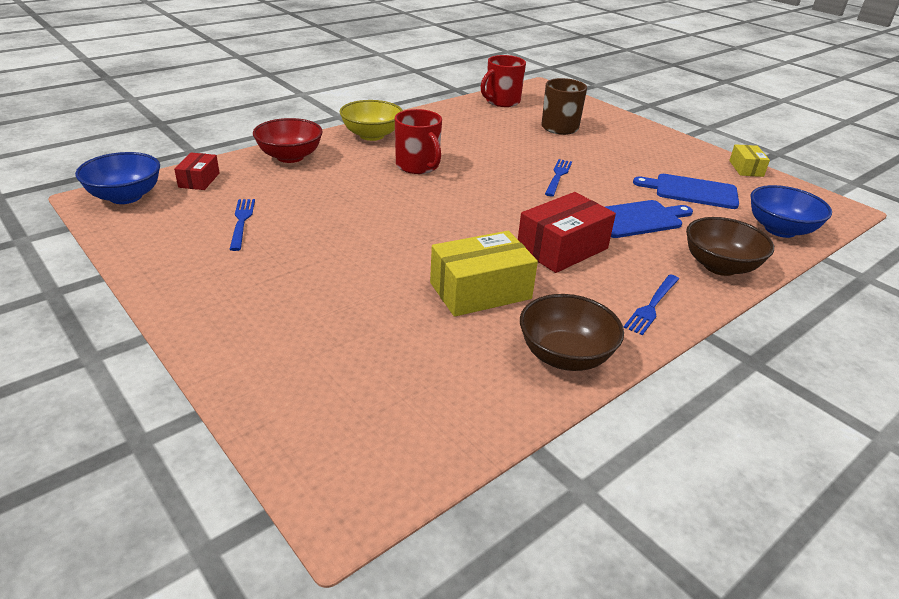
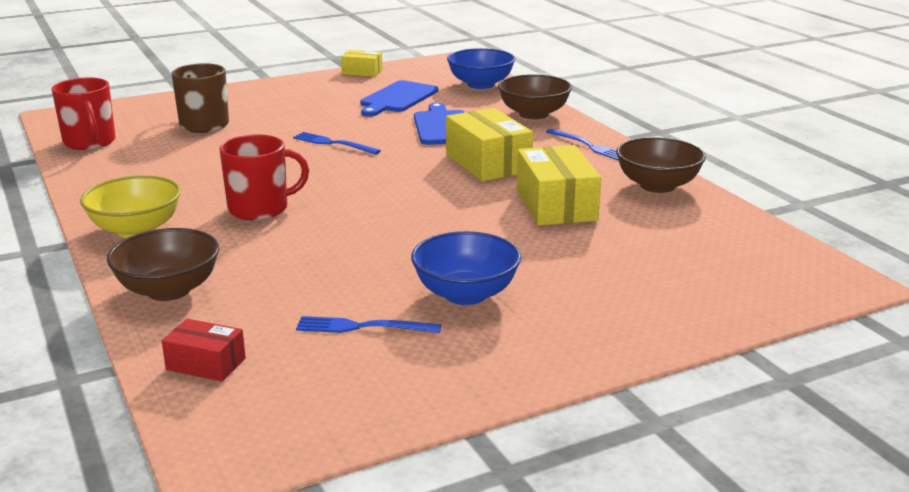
camera: 75 degrees left, 10 degrees down
blue bowl [75,152,160,204] -> blue bowl moved to [411,231,521,305]
red bowl [253,118,323,163] -> brown bowl [107,228,219,301]
red box [518,192,616,273] -> yellow box [446,108,533,181]

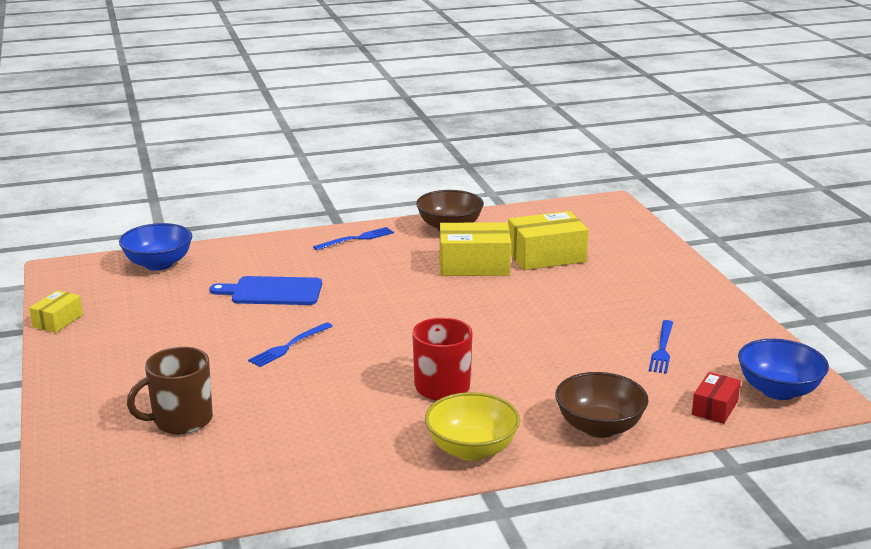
camera: 80 degrees left, 0 degrees up
red mug [51,77,116,150] -> none
blue cutting board [360,80,439,117] -> none
blue bowl [411,231,521,305] -> blue bowl moved to [738,339,829,400]
yellow box [446,108,533,181] -> yellow box moved to [508,211,589,270]
brown bowl [498,74,572,119] -> none

